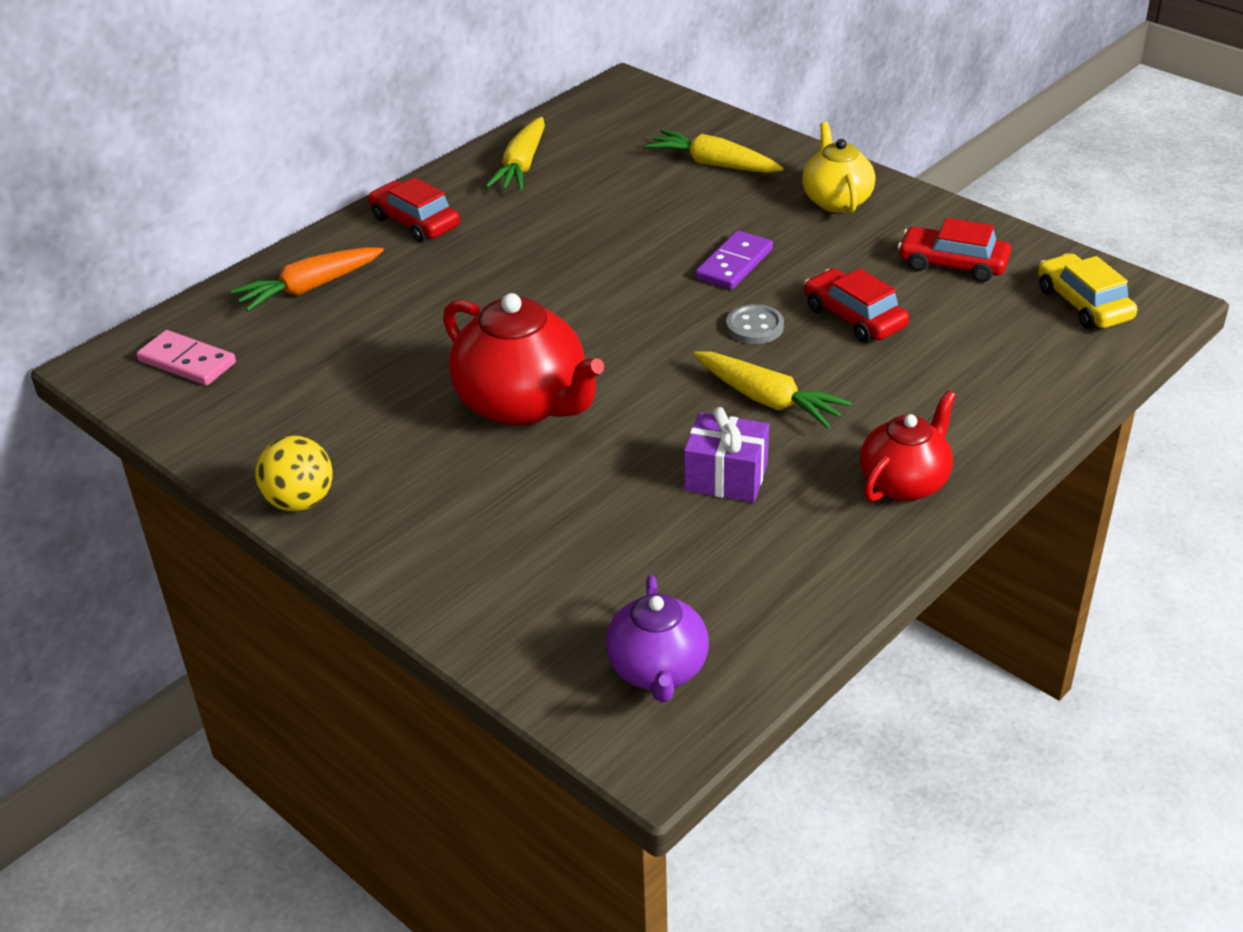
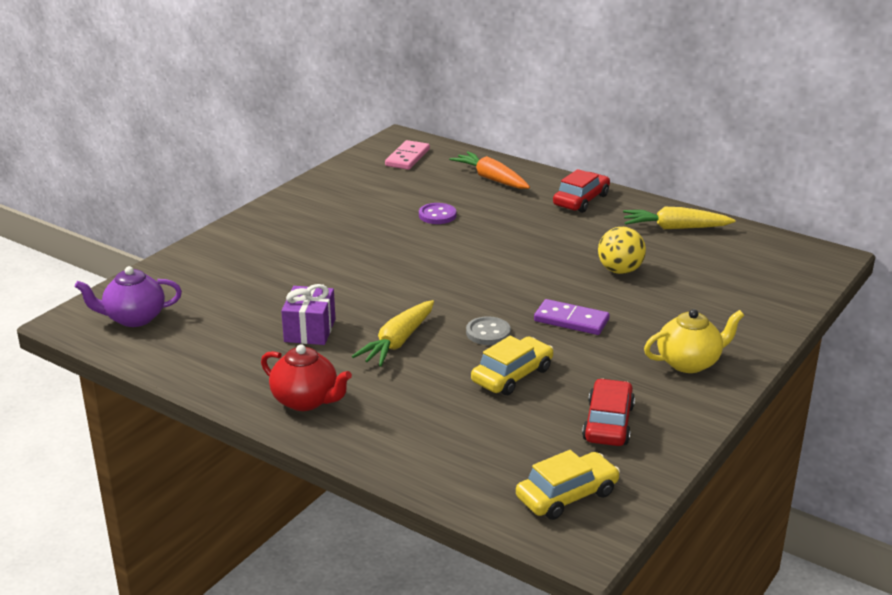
camera: 80 degrees right, 10 degrees down
yellow ball [255,436,332,511] -> yellow ball moved to [598,227,646,274]
red teapot [443,293,604,426] -> none
yellow carrot [646,129,784,173] -> none
red car [804,268,909,342] -> yellow car [471,336,553,395]
none -> purple button [419,203,456,224]

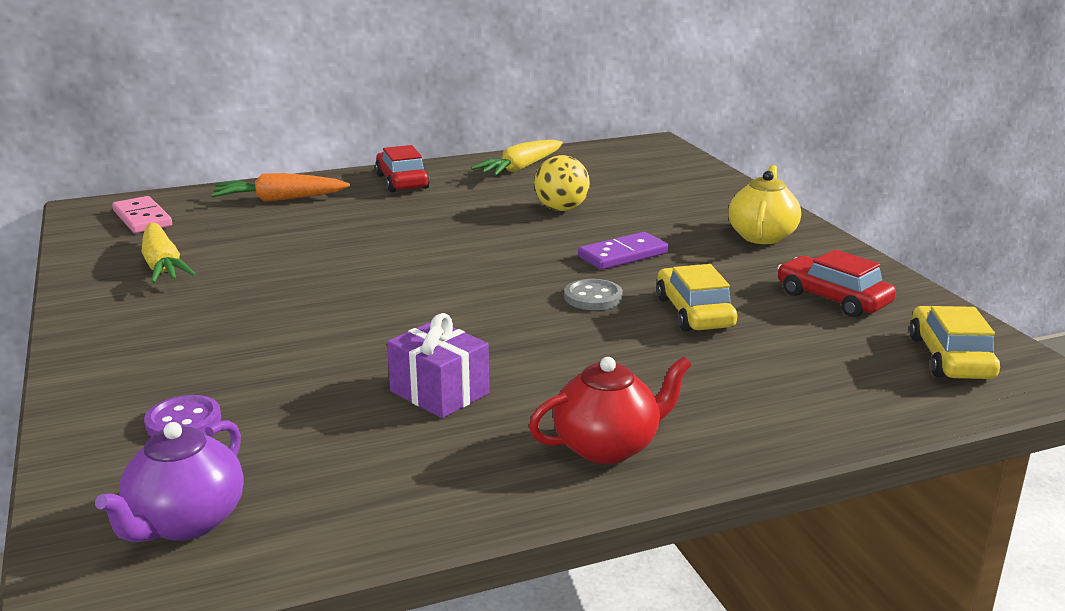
camera: 55 degrees left, 5 degrees down
yellow carrot [352,300,434,367] -> yellow carrot moved to [141,222,196,283]
purple button [419,203,456,224] -> purple button moved to [144,395,221,436]

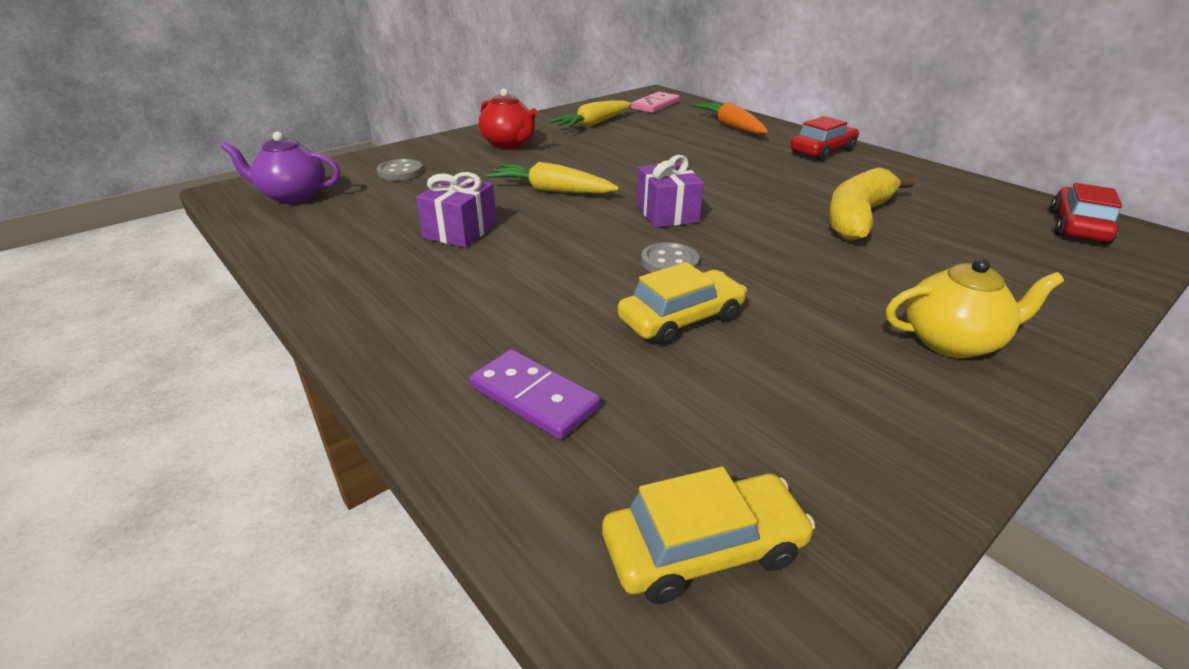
camera: 70 degrees right, 10 degrees up
purple button [144,395,221,436] -> grey button [377,159,423,181]
yellow carrot [471,140,563,176] -> yellow carrot moved to [487,162,619,193]
red teapot [529,356,692,464] -> red teapot moved to [479,89,537,149]
yellow ball [534,155,590,211] -> yellow banana [828,167,915,241]
purple domino [578,232,669,270] -> purple domino moved to [470,349,601,440]
red car [777,249,896,317] -> red car moved to [1050,183,1122,244]
none -> purple gift [636,155,704,228]

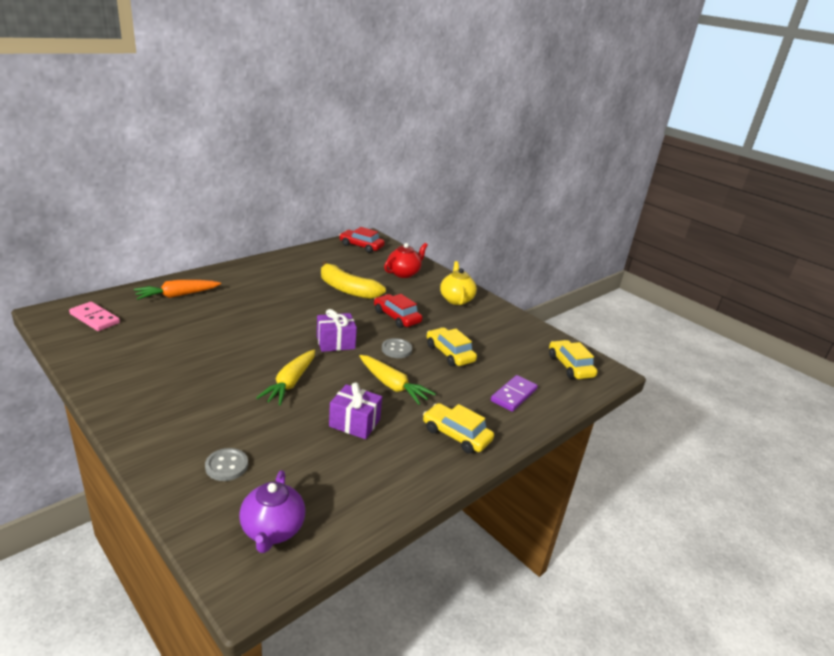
camera: 95 degrees left, 5 degrees down
red teapot [479,89,537,149] -> red teapot moved to [384,243,428,278]
yellow carrot [549,101,632,128] -> yellow carrot moved to [359,355,436,405]
red car [790,116,859,161] -> red car moved to [374,294,422,328]
none -> yellow car [423,403,494,453]

